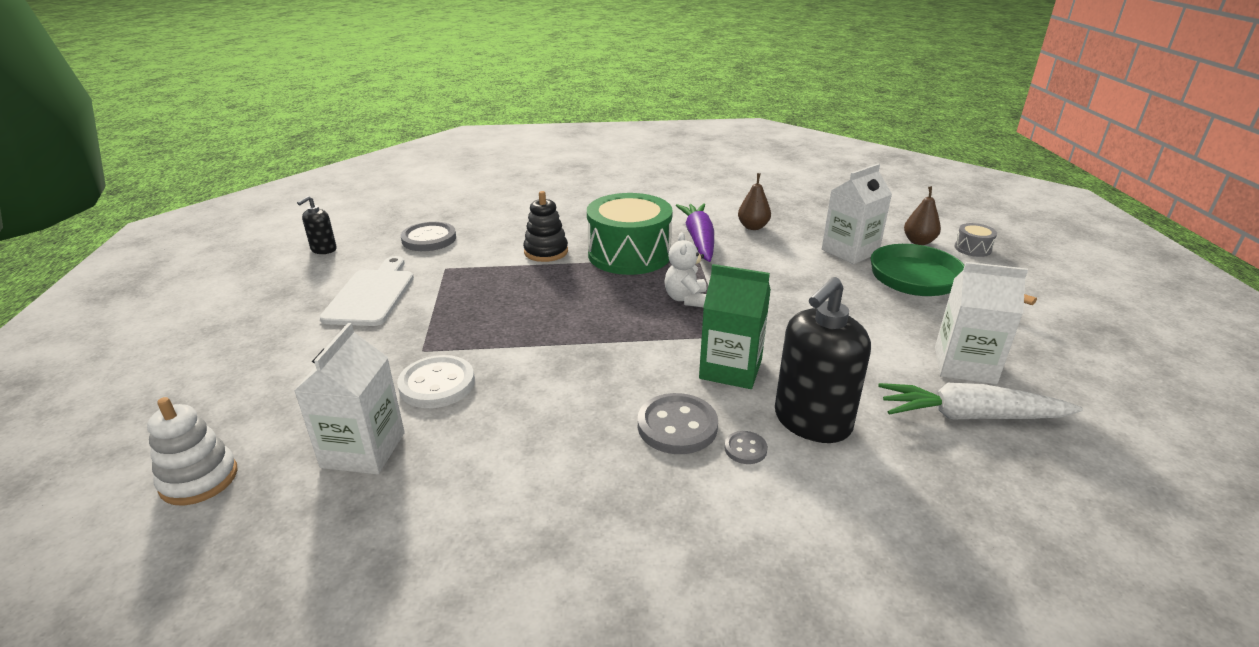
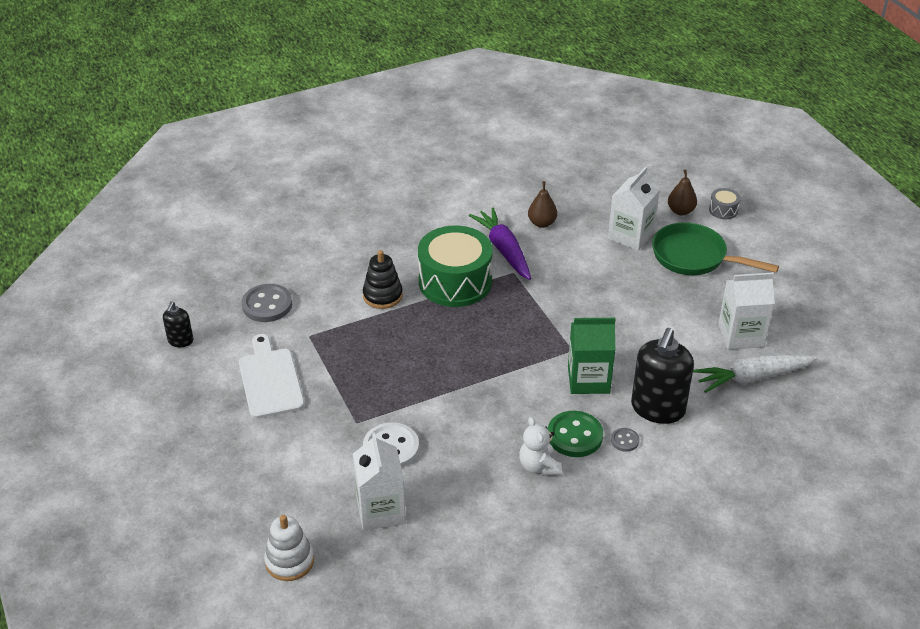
camera: 20 degrees left, 10 degrees up
grey button [638,393,718,454] -> green button [548,411,603,457]
white teddy bear [665,232,707,307] -> white teddy bear moved to [519,417,562,476]

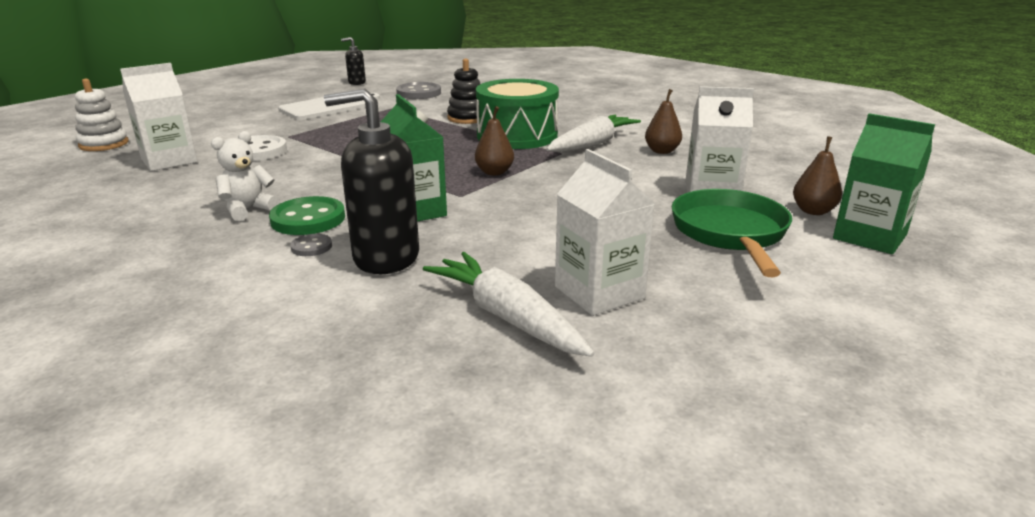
camera: 65 degrees right, 15 degrees down
purple carrot [469,208,531,280] -> white carrot [546,115,641,152]
grey drum [709,188,741,219] -> green carton [833,113,935,254]
none -> brown pear [475,106,514,175]

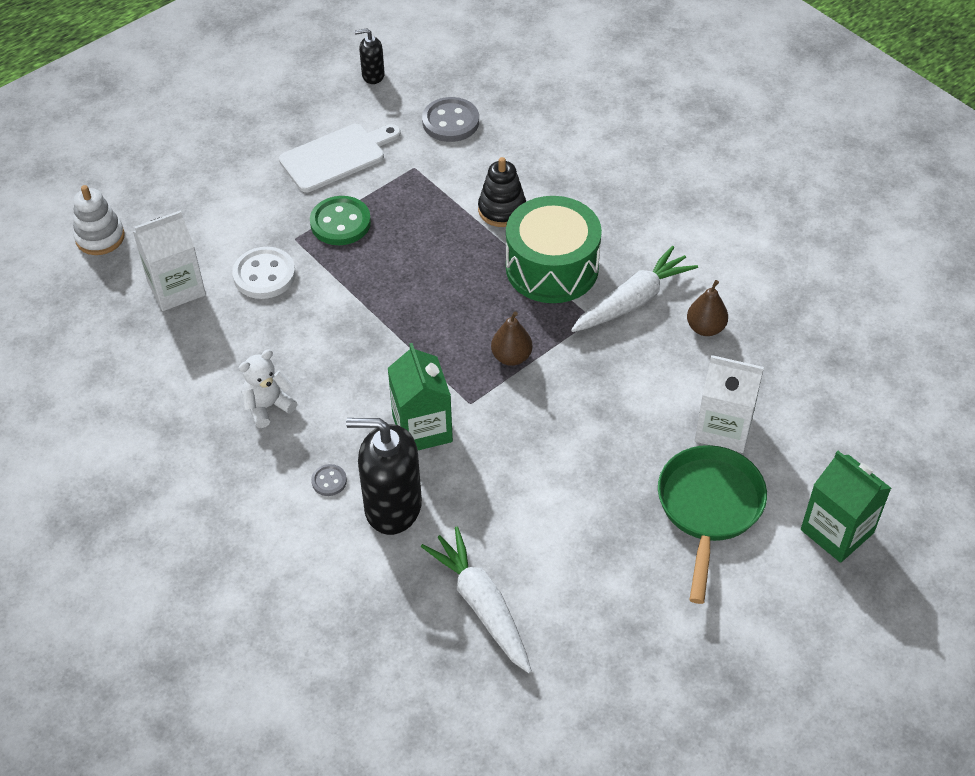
camera: 10 degrees right, 25 degrees up
green button [269,196,345,235] -> green button moved to [310,196,371,245]
white carton [555,149,655,316] -> none
brown pear [793,137,842,215] -> none

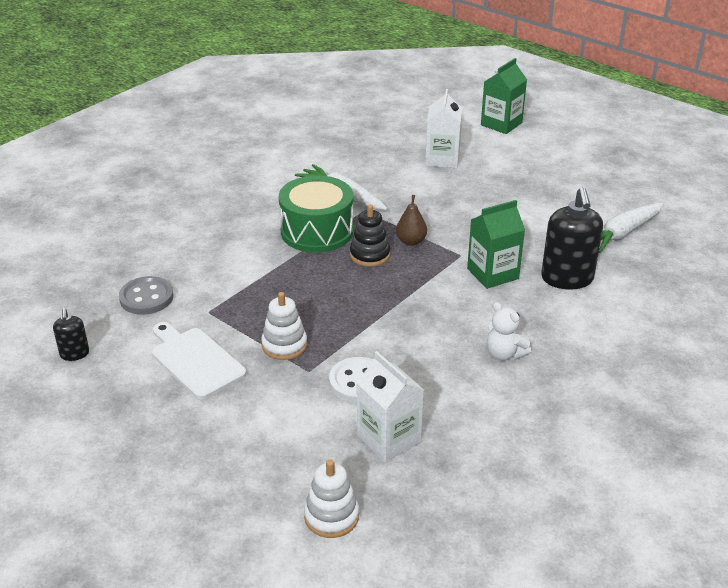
camera: 100 degrees left, 15 degrees down
green button [310,196,371,245] -> white stacking toy [261,292,307,360]
grey button [311,464,347,496] -> none
black stacking toy [478,157,526,227] -> black stacking toy moved to [350,204,390,267]
green pan [658,445,767,604] -> none
brown pear [687,280,728,336] -> none

